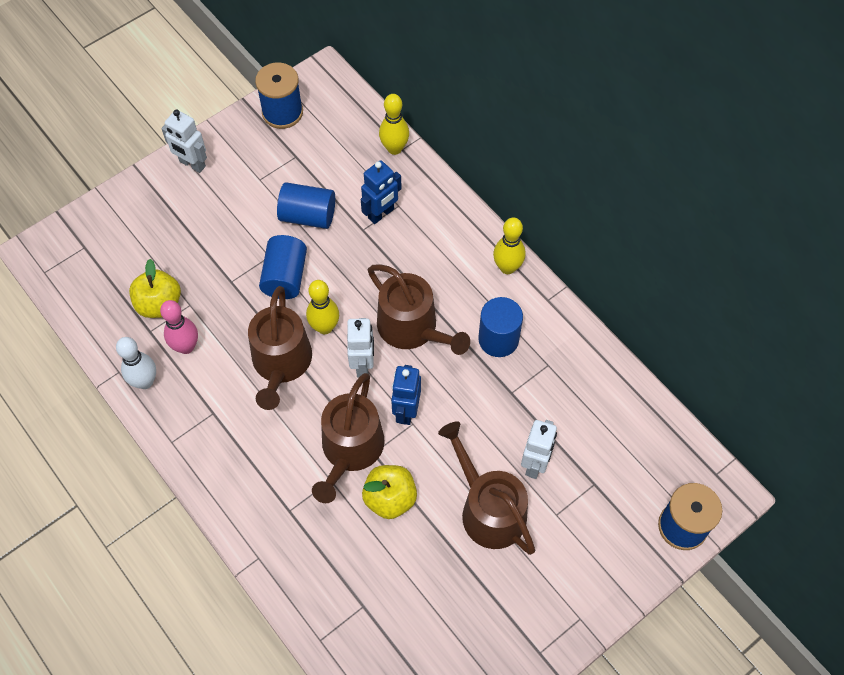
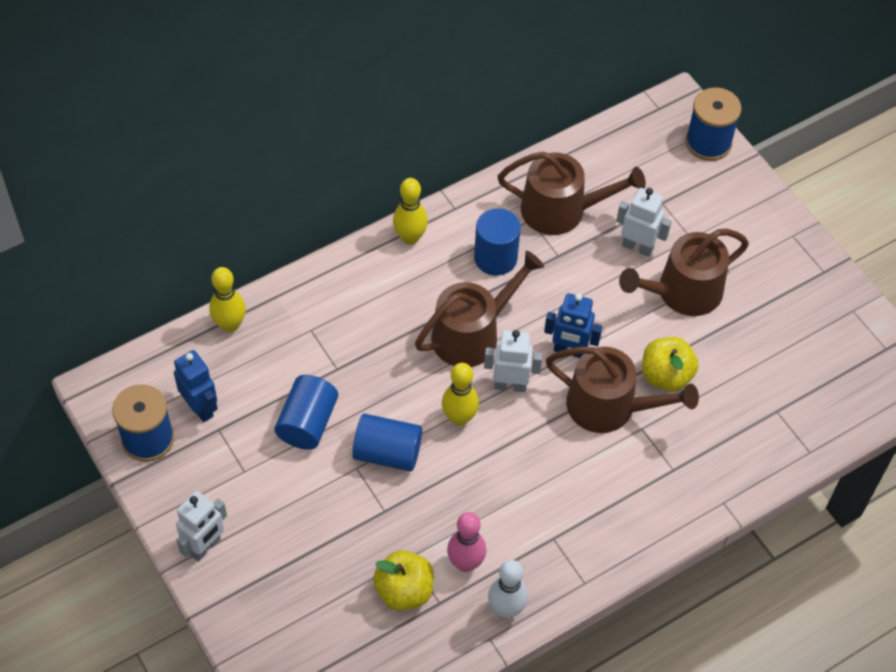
camera: 85 degrees left, 5 degrees down
brown watering can [248,286,312,410] -> brown watering can moved to [498,151,646,235]
blue robot [361,160,402,224] -> blue robot moved to [174,350,218,422]

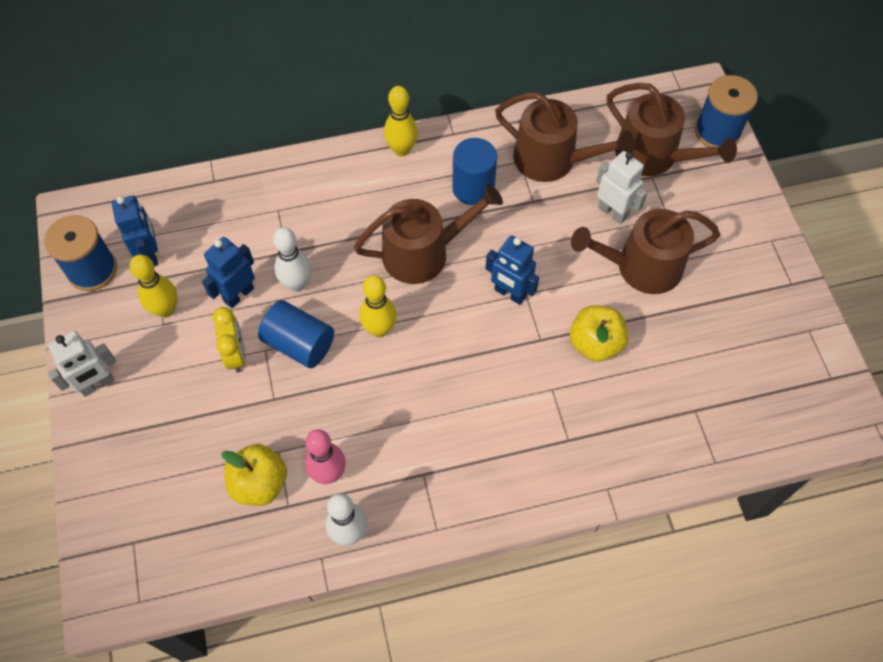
camera: 20 degrees right, 5 degrees up
yellow bowling pin [209,267,246,333] -> yellow bowling pin moved to [130,255,177,318]
blue cylinder [275,375,338,450] -> blue robot [202,237,255,308]
white robot [484,330,543,392] -> none
brown watering can [546,347,699,433] -> brown watering can moved to [607,83,737,176]
none -> yellow clock [212,307,246,373]
none -> white bowling pin [273,227,311,292]

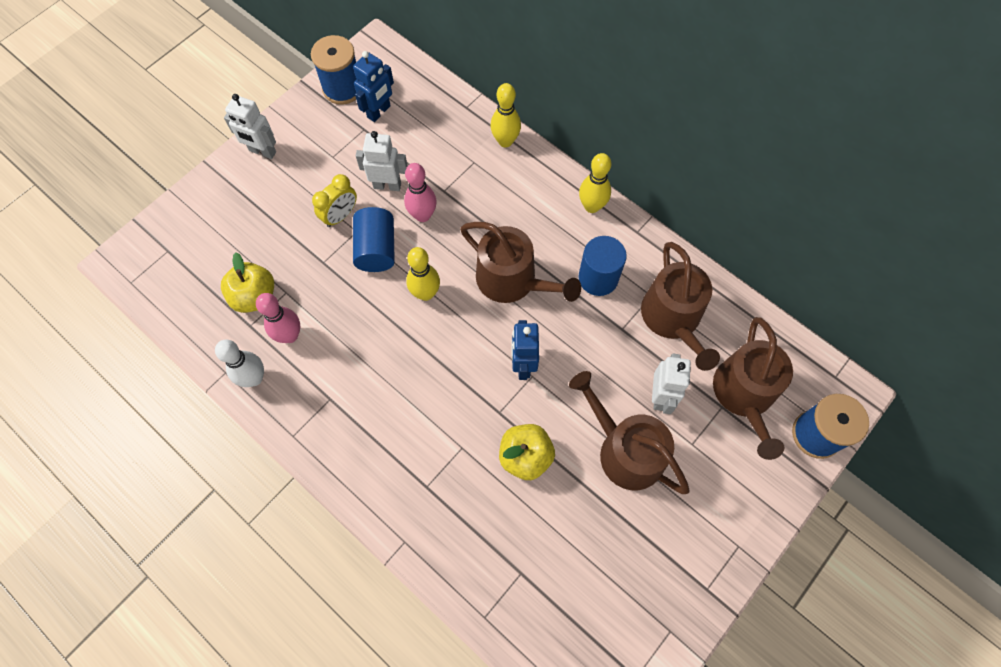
camera: 55 degrees right, 5 degrees up
yellow bowling pin [130,255,177,318] -> yellow bowling pin moved to [490,83,521,147]
blue robot [202,237,255,308] -> white robot [356,131,408,191]
white bowling pin [273,227,311,292] -> pink bowling pin [404,163,437,222]

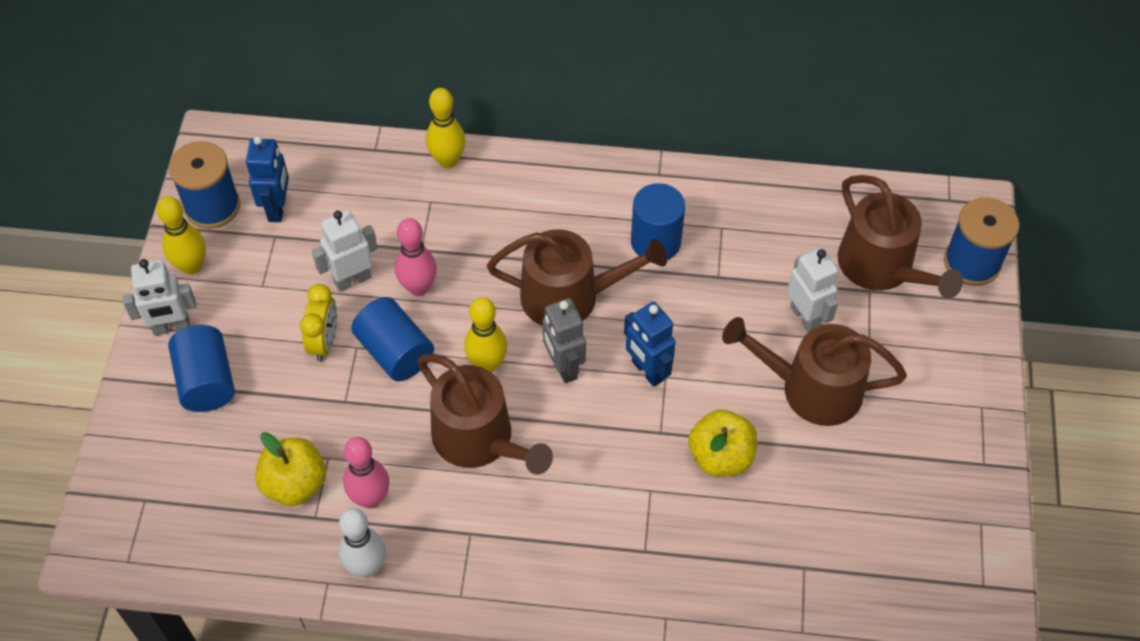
camera: 35 degrees left, 10 degrees down
yellow bowling pin [579,153,611,213] -> yellow bowling pin moved to [157,196,206,275]
brown watering can [641,242,720,371] -> brown watering can moved to [417,354,553,475]
none -> blue cylinder [168,325,235,412]
none -> grey robot [542,298,586,383]

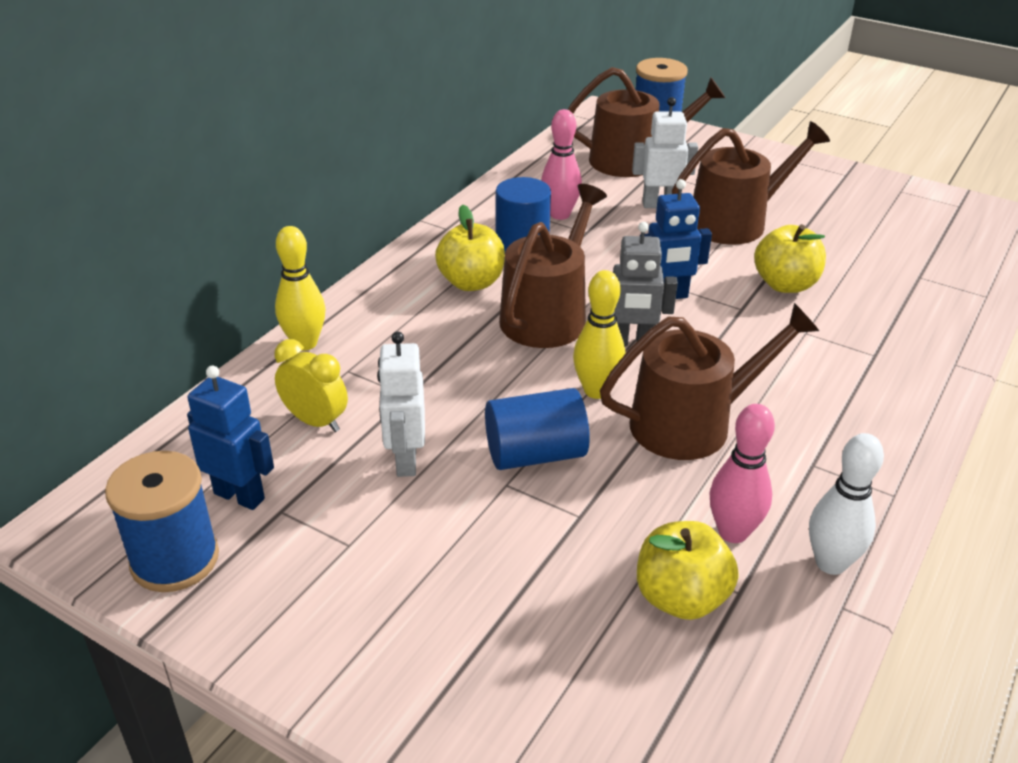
camera: 65 degrees left, 20 degrees down
white robot [122,259,197,336] -> none
yellow bowling pin [157,196,206,275] -> none
blue cylinder [168,325,235,412] -> none
yellow clock [300,284,337,361] -> yellow clock moved to [274,339,348,432]
pink bowling pin [395,218,437,296] -> pink bowling pin moved to [541,109,582,220]
brown watering can [722,317,907,426] -> brown watering can turned 150 degrees counterclockwise [672,121,830,245]
none -> yellow apple [435,205,505,291]

